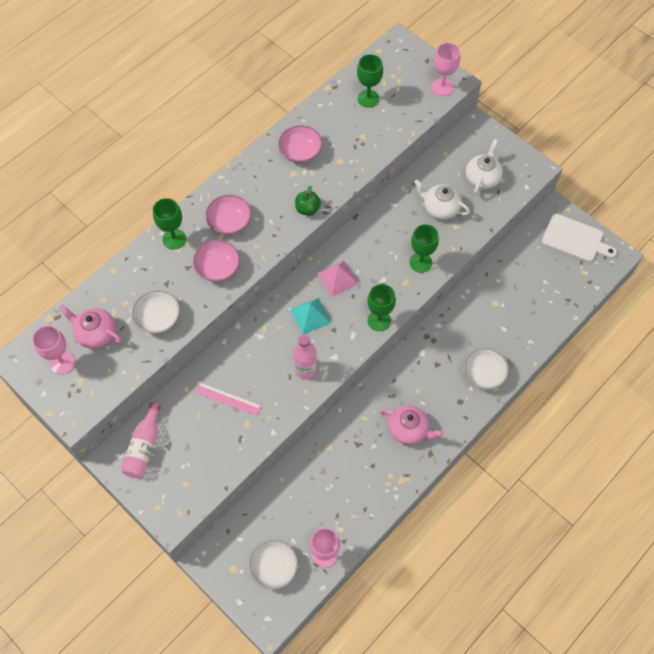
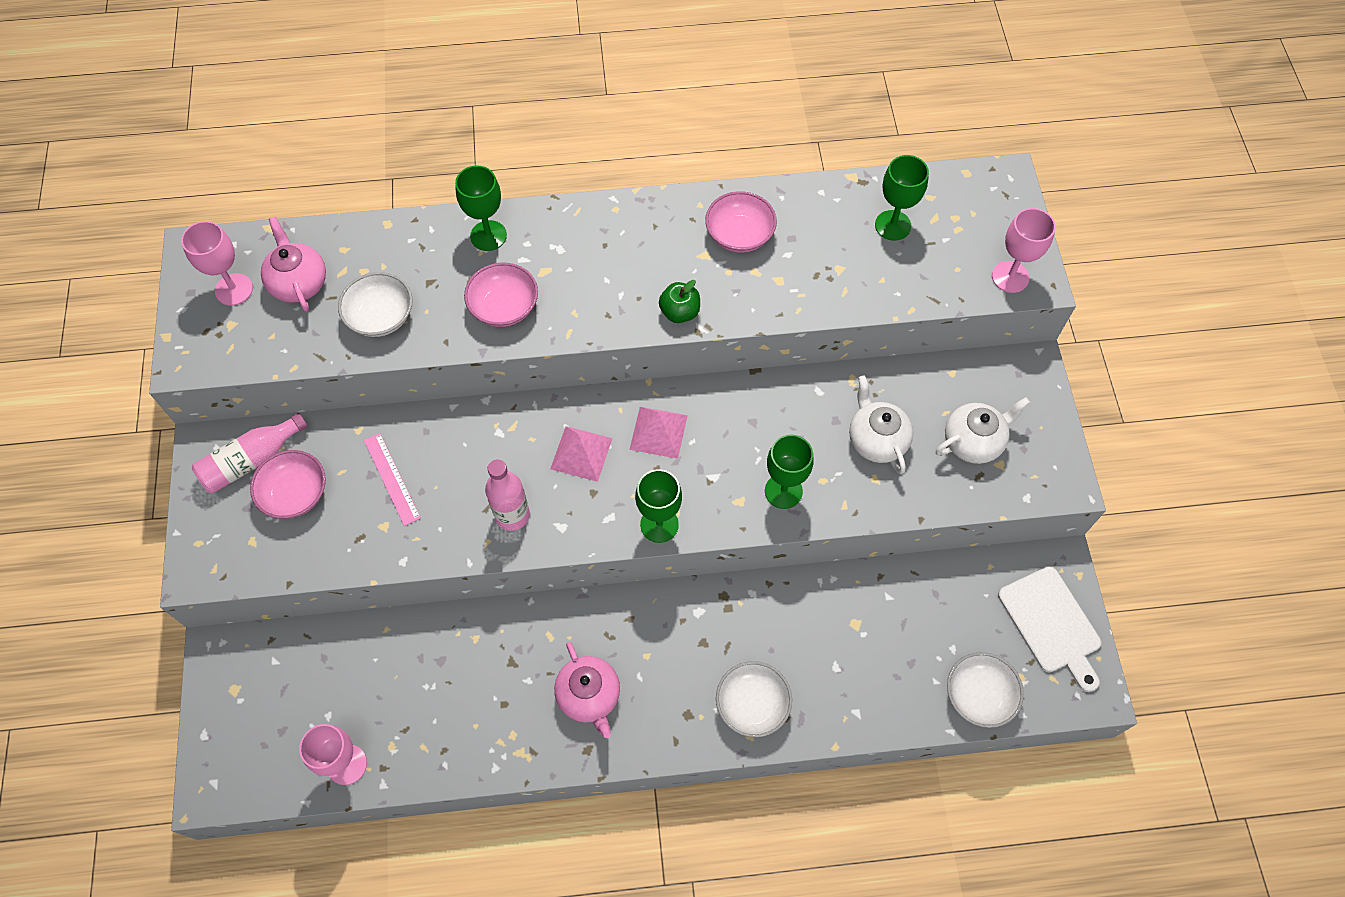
camera: 40 degrees right, 0 degrees up
pink bowl [205,195,251,235] -> pink bowl moved to [250,450,326,519]
white bowl [248,539,298,590] -> white bowl moved to [947,652,1024,728]
turquoise pyramid [290,298,331,335] -> pink pyramid [550,426,613,482]

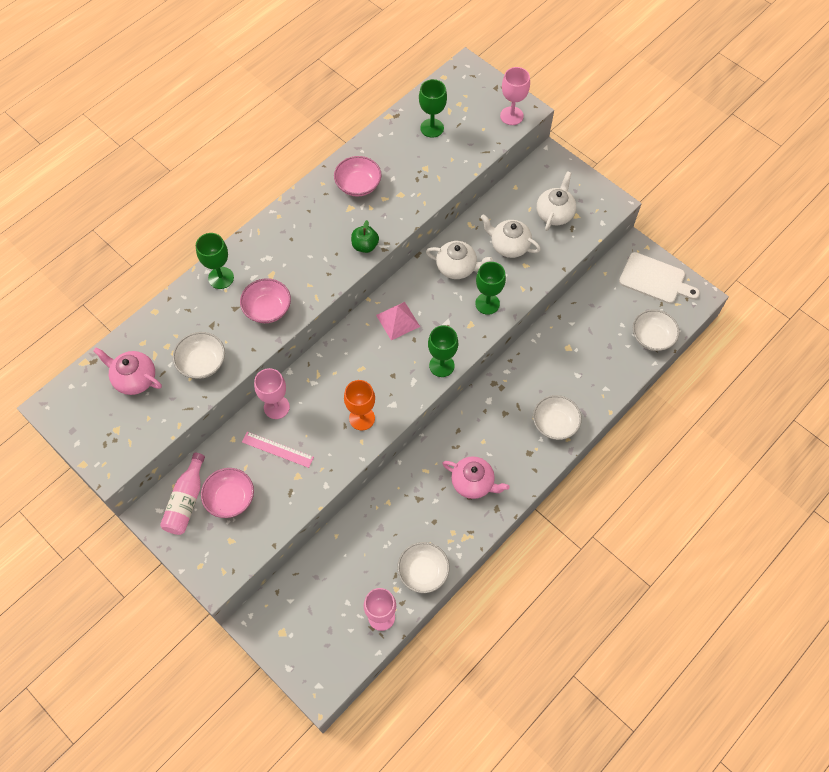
camera: 40 degrees left, 0 degrees up
pink goblet [181,221,253,306] -> pink goblet moved to [254,368,290,419]
pink bottle [485,459,530,531] -> orange goblet [344,380,375,430]
pink pyramid [550,426,613,482] -> none
none -> white bowl [397,542,450,593]
none -> white teapot [426,241,493,279]

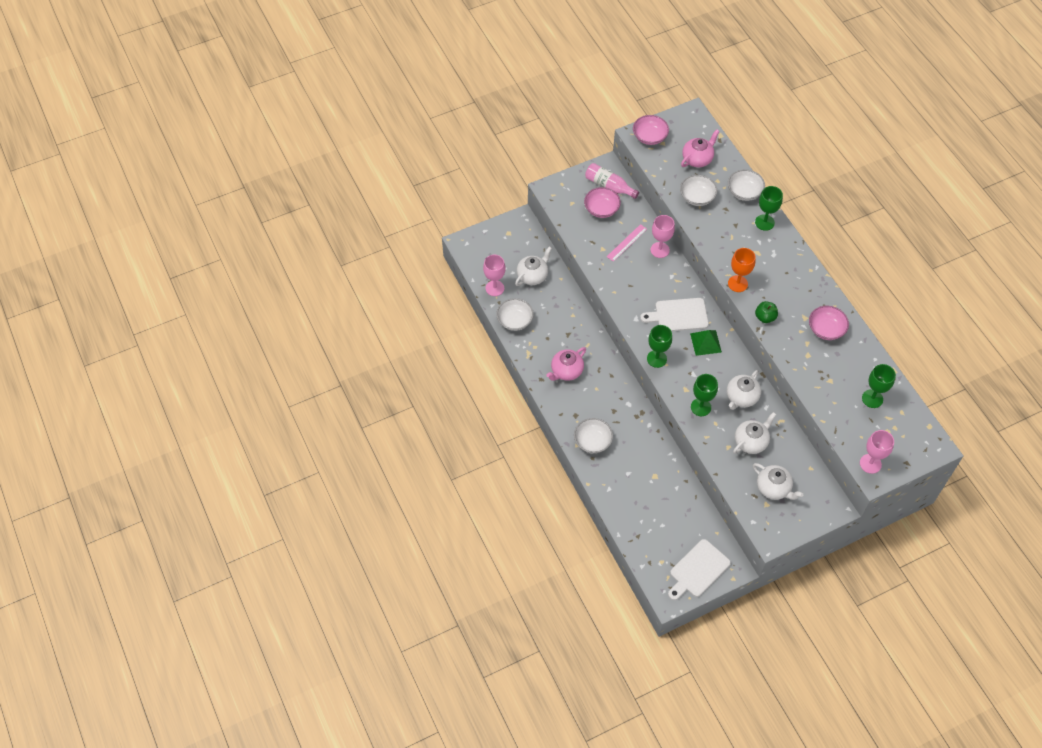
camera: 110 degrees right, 5 degrees down
pink bowl [240,278,291,323] -> pink bowl moved to [633,115,669,145]
orange goblet [344,380,375,430] -> orange goblet moved to [728,248,756,292]
pink pyramid [376,302,420,340] -> green pyramid [690,330,722,356]
white bowl [633,310,679,351] -> white bowl moved to [728,169,765,201]
none -> white teapot [515,246,552,286]
none -> white cutting board [640,298,709,331]

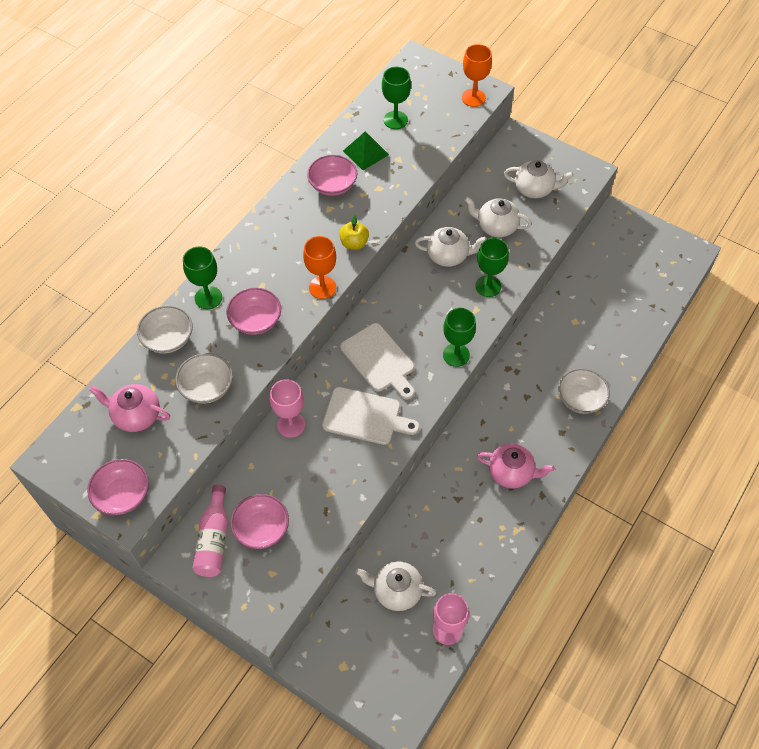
camera: 120 degrees left, 0 degrees up
white bowl [496,298,534,331] -> none
pink ruler [607,224,647,262] -> none
white cutting board [668,539,731,600] -> white cutting board moved to [322,387,420,445]
green pyramid [690,330,722,356] -> green pyramid moved to [343,131,389,170]
white teapot [753,463,803,500] -> white teapot turned 90 degrees clockwise [504,160,574,198]
green apple [755,301,778,323] -> yellow apple [339,215,369,250]
pink goblet [860,430,894,474] -> orange goblet [462,44,492,107]
none -> pink bowl [226,288,281,335]

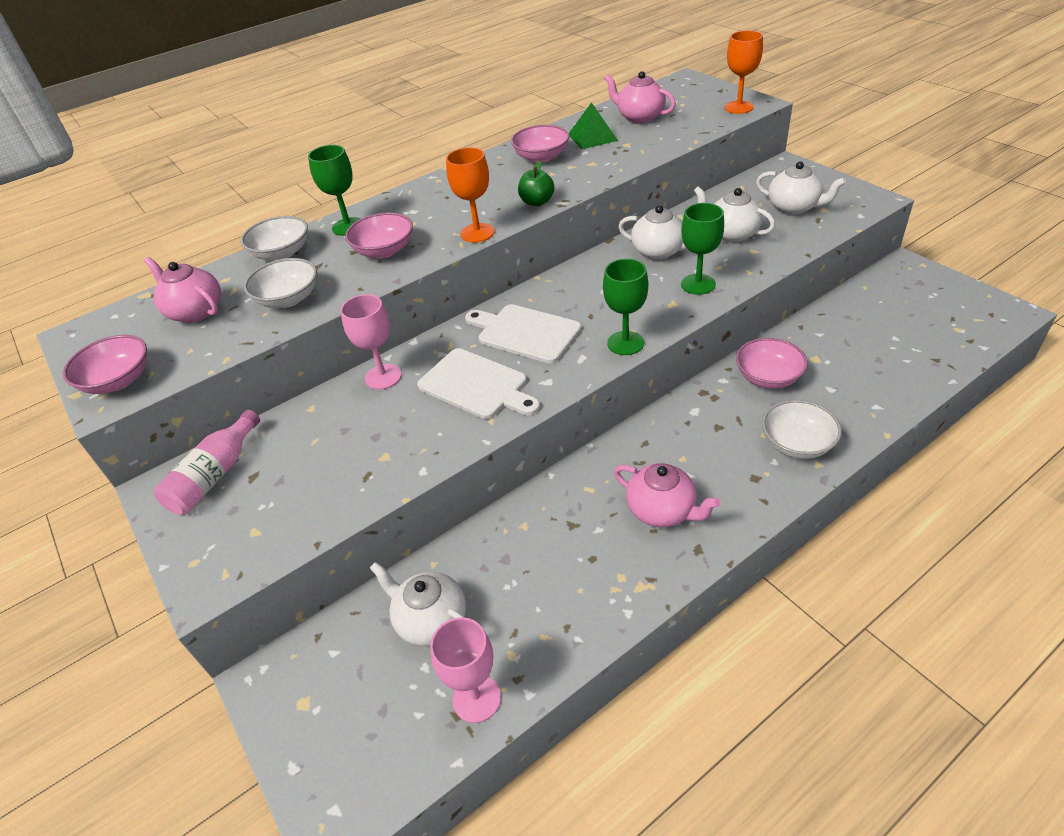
camera: 25 degrees right, 15 degrees down
pink bowl [230,494,289,549] -> pink bowl moved to [736,338,808,389]
yellow apple [339,215,369,250] -> green apple [518,161,555,206]
white cutting board [340,323,415,400] -> white cutting board turned 135 degrees clockwise [465,304,581,363]
green goblet [382,67,411,129] -> pink teapot [604,71,676,124]

